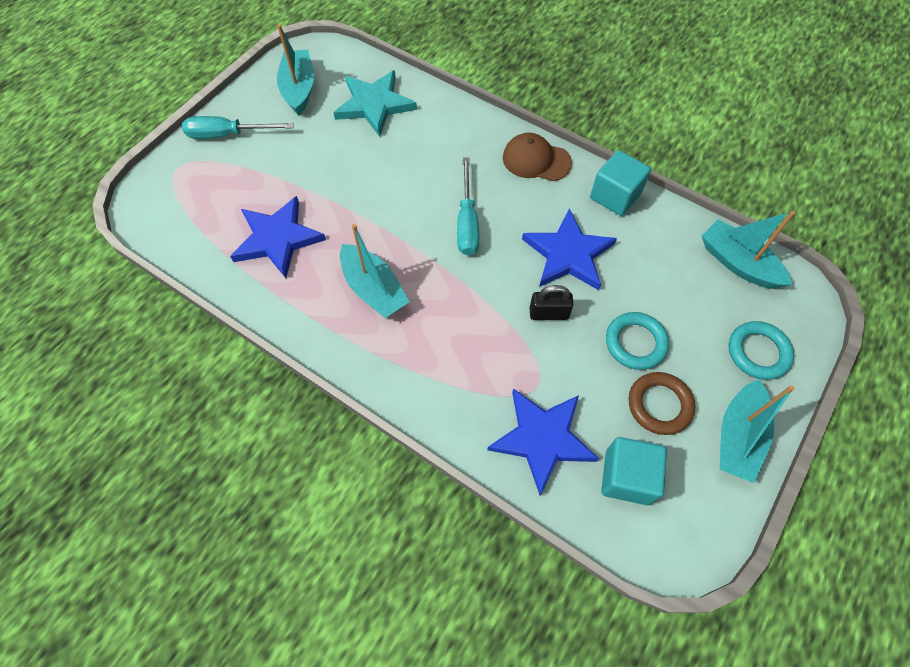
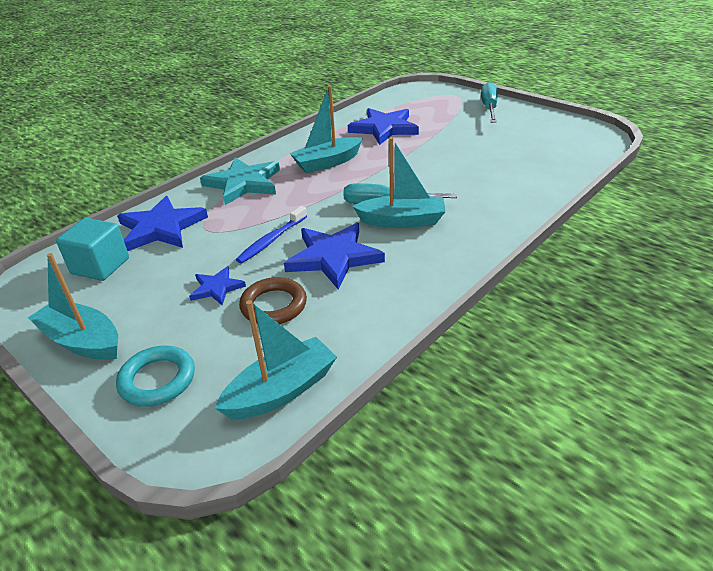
camera: 100 degrees right, 25 degrees down
turquoise boat [277,24,314,115] -> turquoise boat moved to [353,137,446,228]
turquoise star [333,70,417,137] -> turquoise star moved to [200,157,280,205]
brown cap [503,133,572,181] -> none
black padlock [530,285,574,320] -> blue toothbrush [236,206,307,264]
turquoise cube [590,150,651,216] -> none
turquoise ring [606,312,669,370] -> blue star [189,266,246,305]
brown ring [628,372,695,435] -> brown ring moved to [239,277,307,324]

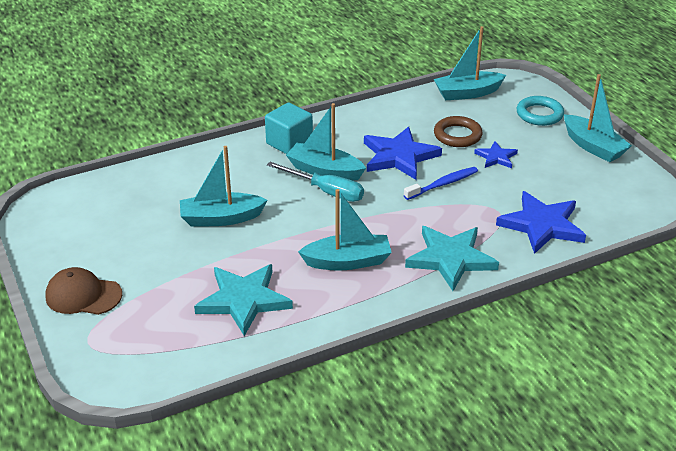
camera: 160 degrees left, 0 degrees up
turquoise cube [56,218,129,281] -> turquoise cube moved to [265,102,313,154]
blue star [348,108,419,145] -> turquoise star [194,264,293,336]
turquoise screwdriver [481,82,498,123] -> brown cap [45,267,122,315]
none -> turquoise boat [180,146,267,227]

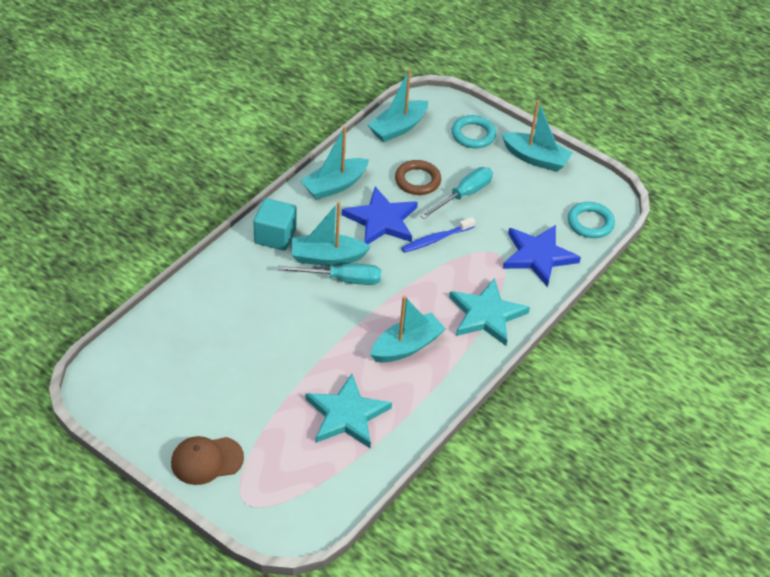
camera: 30 degrees left, 10 degrees up
turquoise boat [180,146,267,227] -> turquoise boat moved to [301,126,369,200]
blue toothbrush [404,167,478,200] -> blue toothbrush turned 150 degrees counterclockwise [401,217,475,253]
blue star [474,141,518,168] -> turquoise screwdriver [420,167,493,219]
none -> turquoise ring [568,202,615,238]

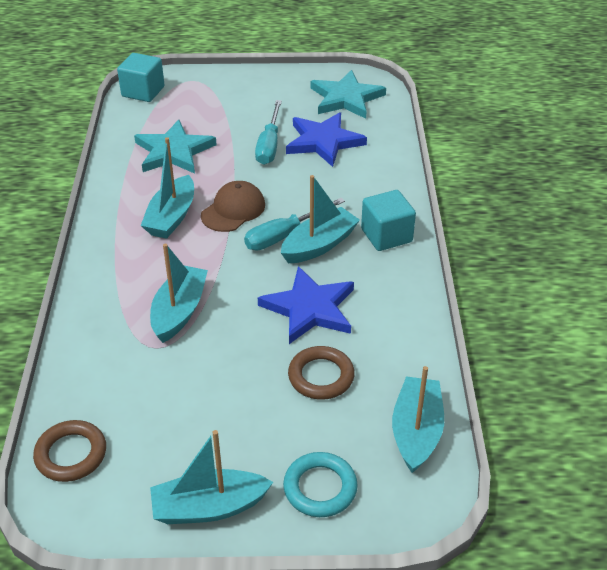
camera: 145 degrees right, 5 degrees down
brown cap [171,436,244,485] -> brown cap moved to [201,181,265,232]
turquoise boat [301,126,369,200] -> turquoise boat moved to [150,244,208,343]
blue toothbrush [401,217,475,253] -> none
turquoise screwdriver [420,167,493,219] -> turquoise screwdriver moved to [255,100,282,165]
turquoise star [449,278,530,346] -> turquoise star moved to [311,70,386,119]
blue star [503,225,581,287] -> blue star moved to [286,112,367,167]
turquoise ring [568,202,615,238] -> brown ring [33,420,106,482]
none -> turquoise cube [117,53,165,102]

